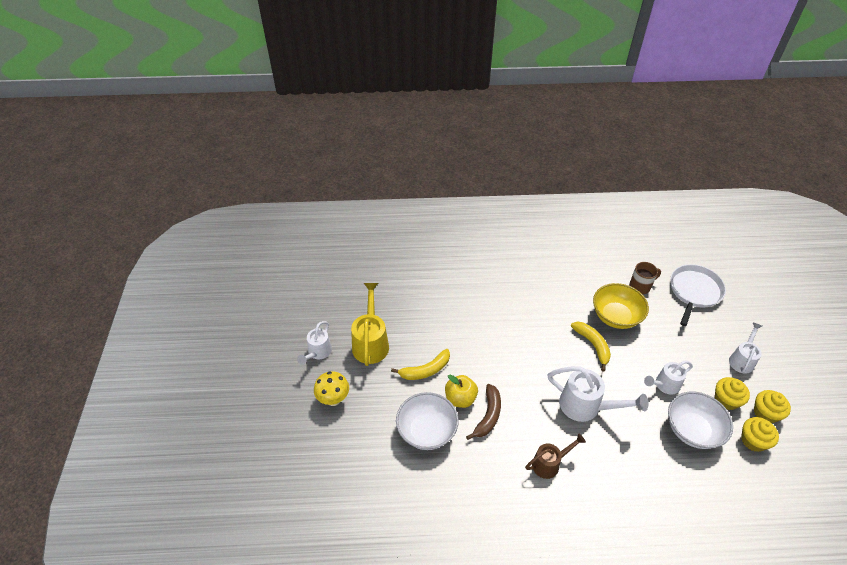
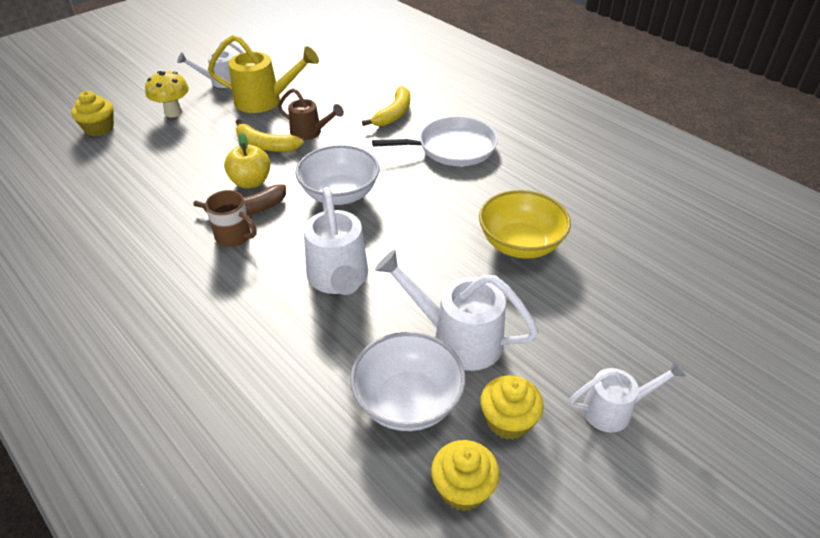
camera: 50 degrees right, 5 degrees down
yellow watering can [351,283,389,366] -> yellow watering can turned 45 degrees clockwise [208,35,319,113]
white bowl [396,392,459,450] -> white bowl moved to [295,145,379,205]
brown watering can [525,433,586,479] -> brown watering can moved to [278,88,344,140]
yellow banana [571,322,611,371] -> yellow banana moved to [362,86,410,126]
brown mug [629,262,661,294] -> brown mug moved to [205,190,257,247]
white watering can [644,361,693,395] -> white watering can [375,250,539,371], size x1.58
white pan [670,264,726,326] -> white pan moved to [372,117,498,166]
yellow cupcake [754,390,791,423] -> yellow cupcake moved to [71,91,114,136]

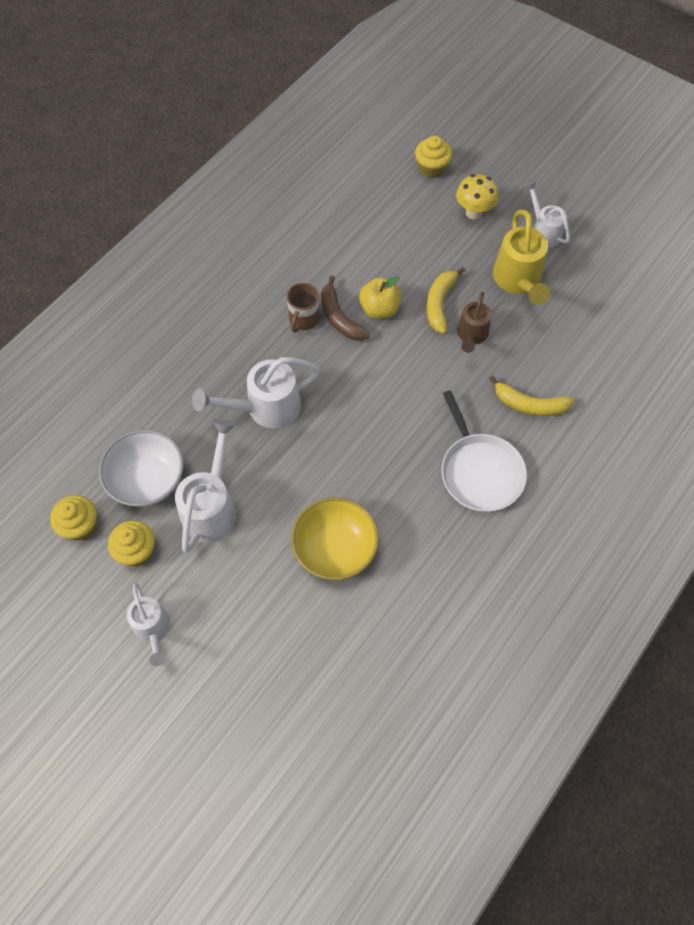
camera: 80 degrees right, 20 degrees up
white bowl [295,145,379,205] -> none

